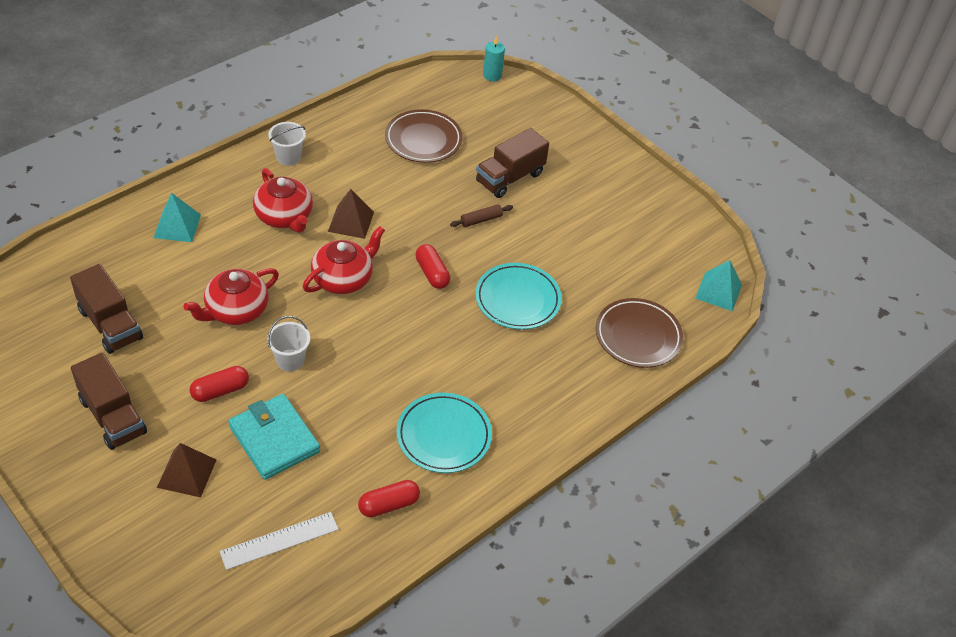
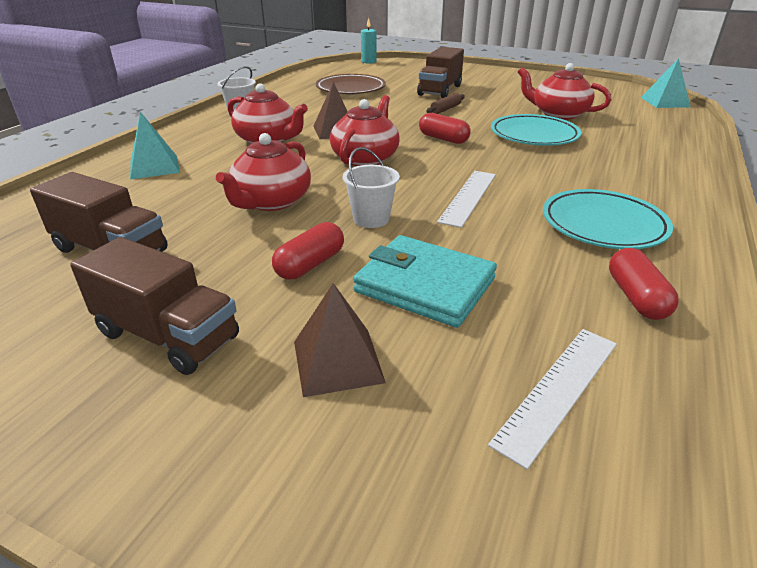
camera: 20 degrees left, 15 degrees down
red capsule [358,480,420,517] -> red capsule turned 45 degrees counterclockwise [609,248,679,320]
brown plate [596,298,683,368] -> none
none -> white ruler [437,171,496,228]
none -> red teapot [518,63,611,120]

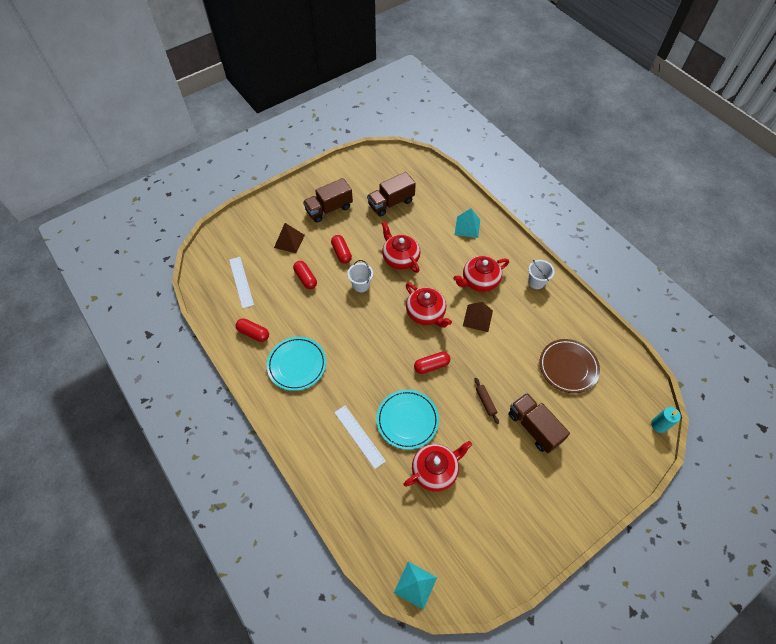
camera: 120 degrees right, 25 degrees up
turquoise wallet [353,235,497,328] -> red capsule [293,261,317,289]
white ruler [437,171,496,228] -> white ruler moved to [334,406,386,469]

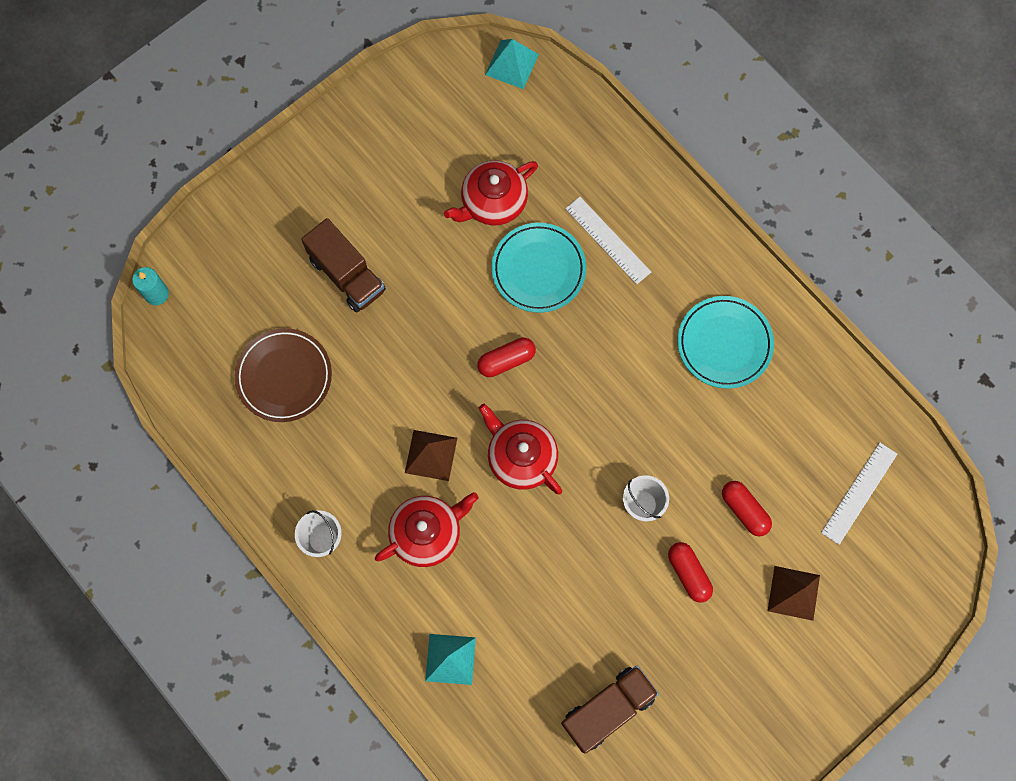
camera: 175 degrees right, 15 degrees up
white ruler [229,257,254,309] -> white ruler turned 60 degrees clockwise [821,443,897,545]
red capsule [235,318,269,342] -> none
brown truck [303,178,353,223] -> none
red teapot [381,222,420,273] -> none
brown rolling pin [475,378,499,424] -> none

